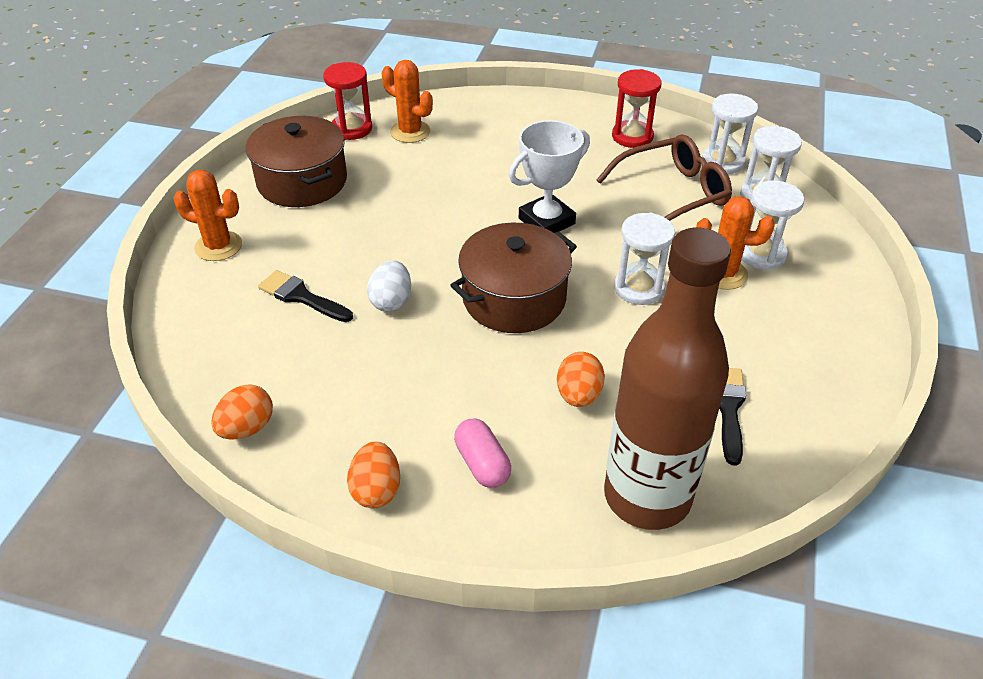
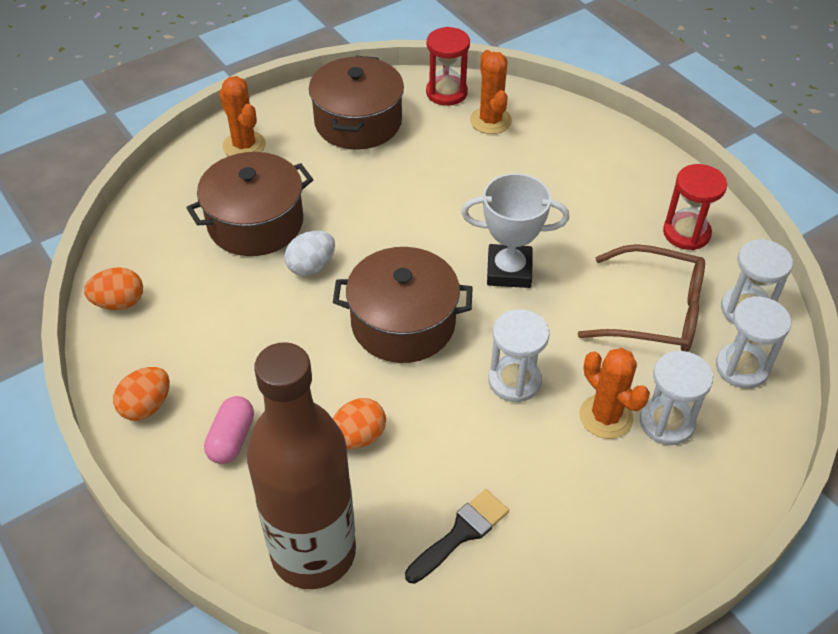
camera: 40 degrees right, 5 degrees up
black brush [258,270,353,322] -> brown pot [186,152,313,256]

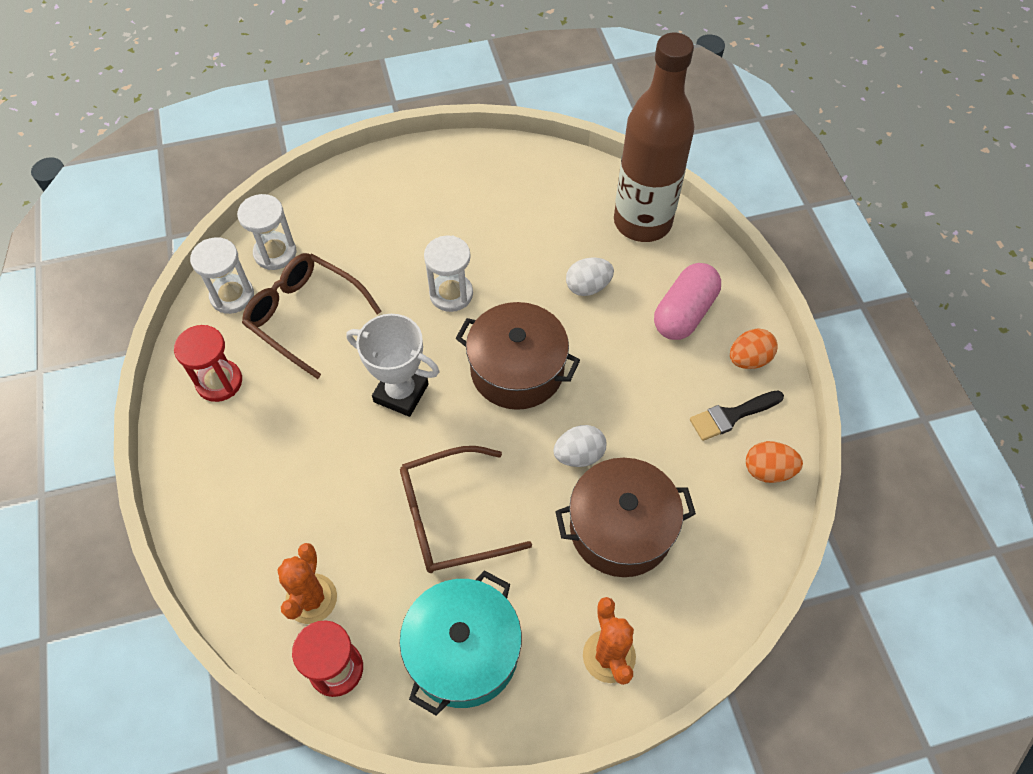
camera: 160 degrees left, 10 degrees up
pink capsule [204,396,254,464] -> pink capsule [654,263,721,340], size x1.54
brown pot [309,56,404,150] -> turquoise pot [400,570,522,716]
orange egg [332,398,386,449] -> white egg [566,258,614,296]
black brush [405,489,509,584] -> black brush moved to [690,390,784,441]
orange cactus [579,348,650,439] -> none
white hourglass [640,351,713,445] -> none
none -> brown glasses [400,446,532,573]

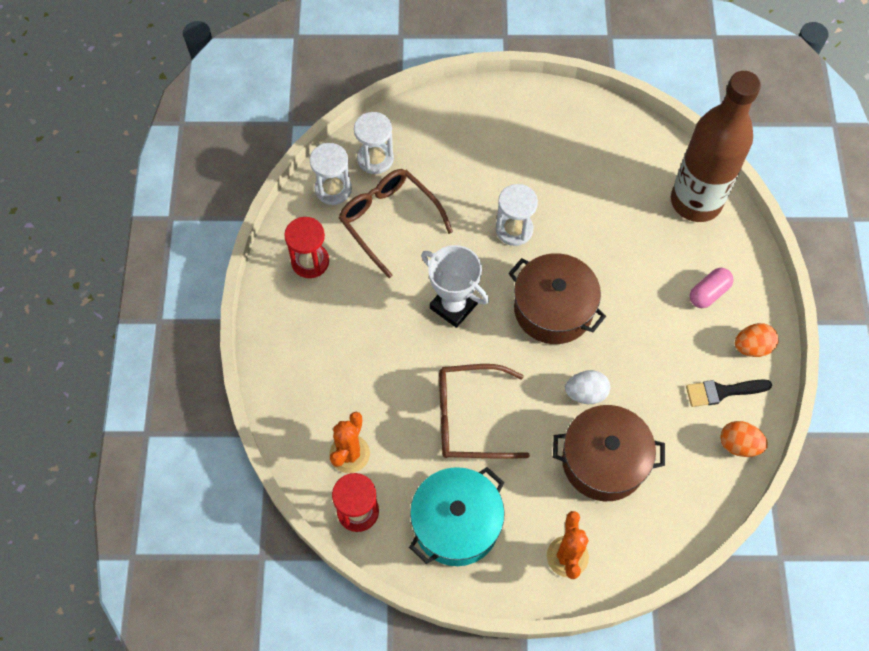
camera: 15 degrees right, 5 degrees up
white egg [566,258,614,296] -> none
pink capsule [654,263,721,340] -> pink capsule [690,268,734,308], size x0.65

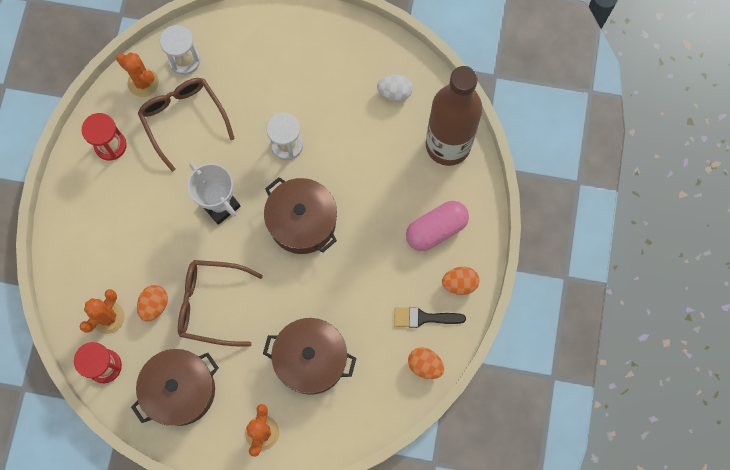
camera: 10 degrees right, 10 degrees up
white hourglass [309,143,352,205] -> orange cactus [116,52,159,97]
turquoise pot [409,467,505,566] -> brown pot [131,349,219,426]
white egg [565,370,610,404] -> white egg moved to [377,74,413,102]
pink capsule [690,268,734,308] -> pink capsule [406,201,469,251], size x1.54
none -> orange egg [137,285,168,322]

